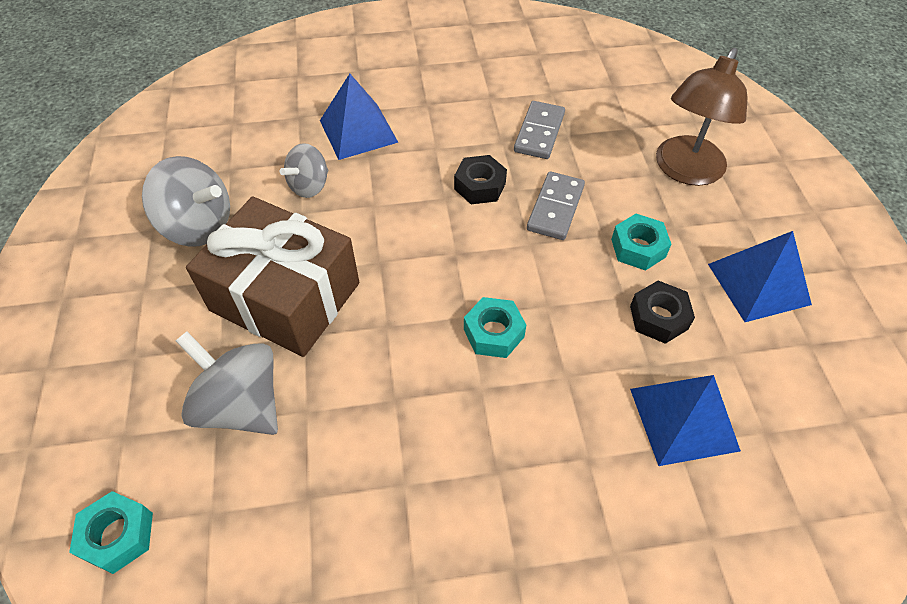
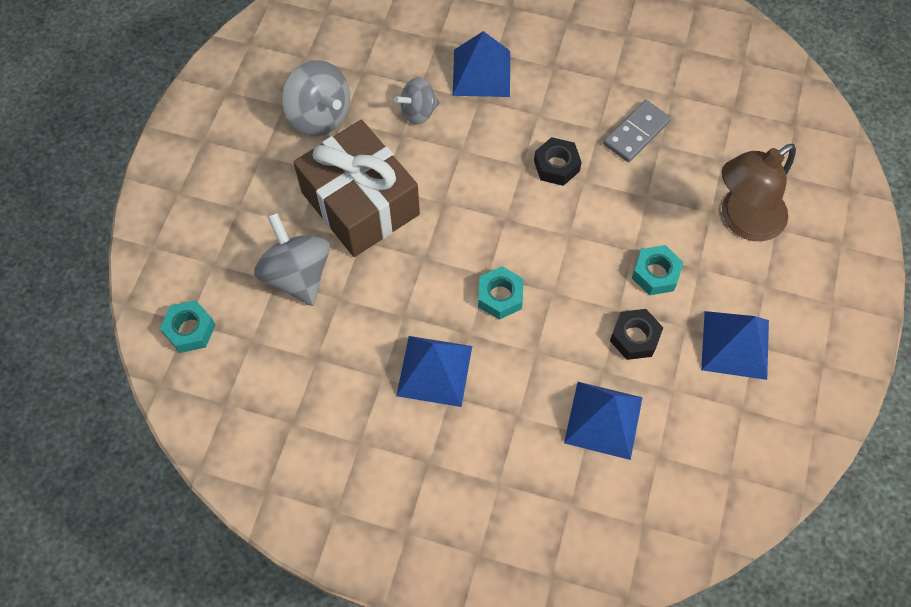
camera: 25 degrees right, 10 degrees up
grey domino [527,171,585,240] -> none
none -> blue pyramid [396,336,472,407]

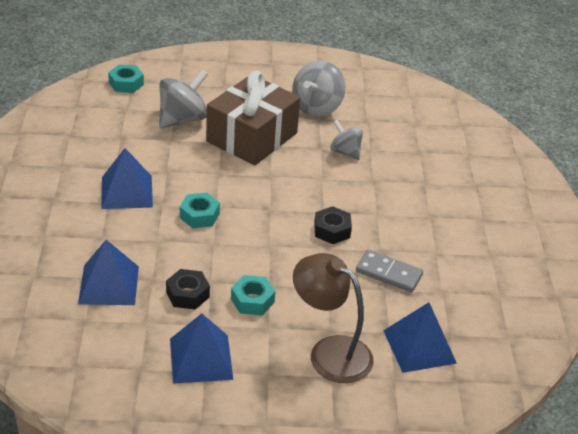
camera: 70 degrees right, 25 degrees down
blue pyramid [453,31,510,97] -> blue pyramid moved to [383,302,457,373]

